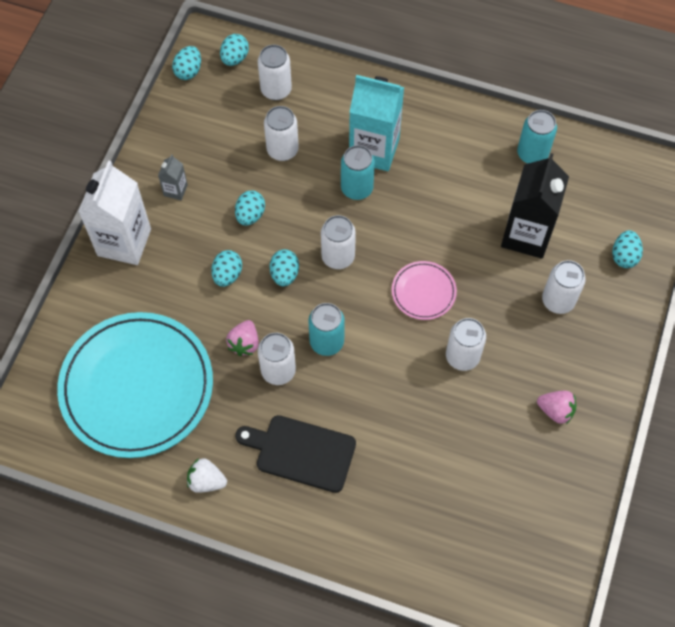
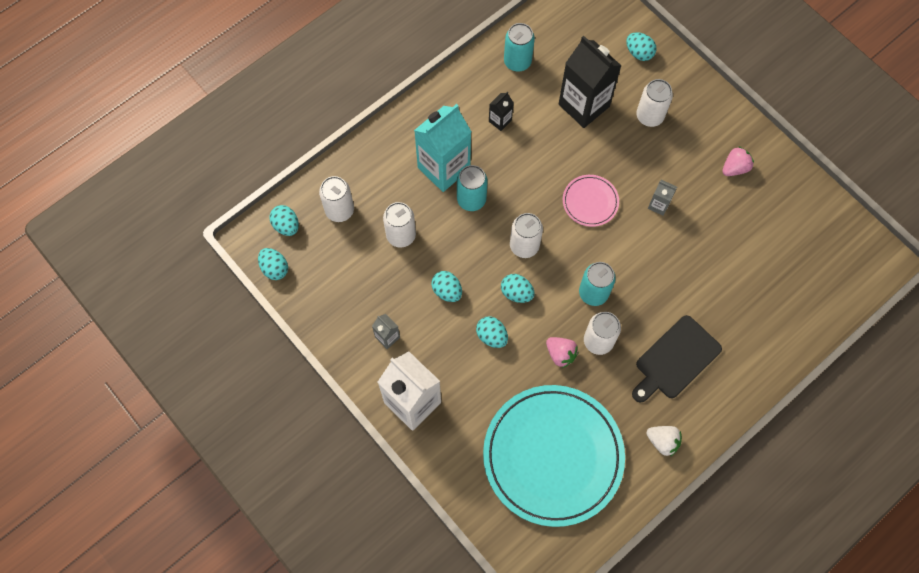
camera: 60 degrees left, 5 degrees up
white strawberry [187,458,227,493] -> white strawberry turned 105 degrees counterclockwise [646,426,682,457]
white can [446,318,486,371] -> grey carton [648,180,677,216]
none -> black carton [489,92,514,131]

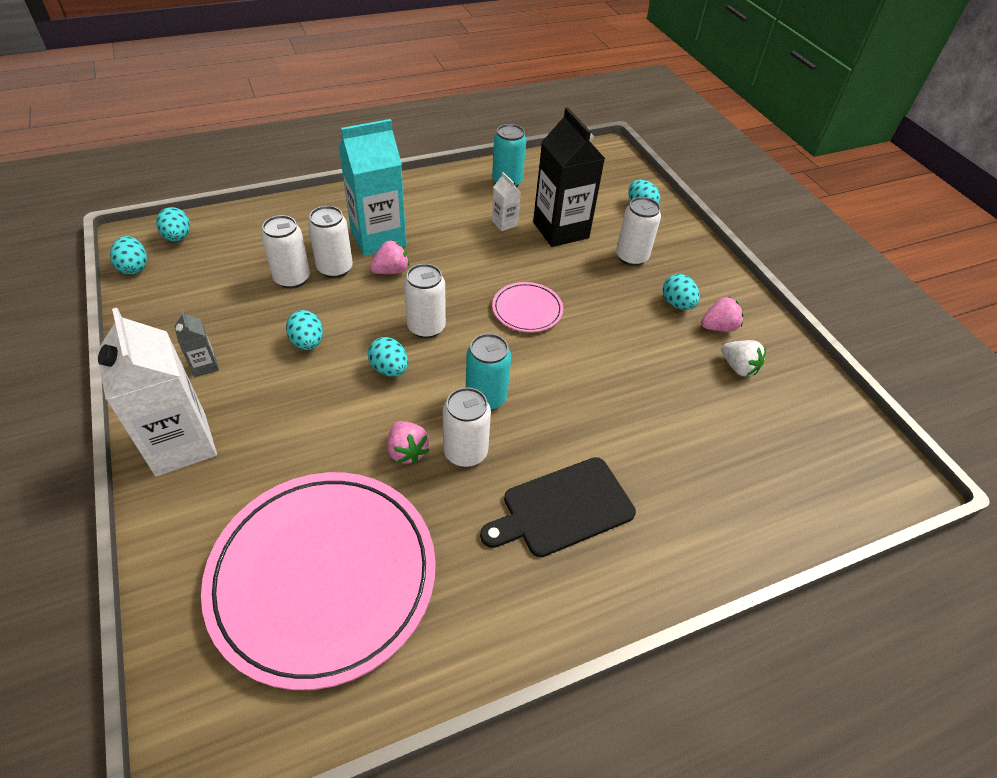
camera: 15 degrees right, 20 degrees down
white can [319,176,354,222] -> white can moved to [308,206,353,278]
turquoise can [457,165,488,211] -> pink strawberry [370,240,409,274]
turquoise egg [476,316,508,348] -> turquoise egg moved to [663,274,700,310]
turquoise plate [483,385,625,527] -> pink plate [201,472,436,690]
black carton [489,92,514,131] -> none
white strawberry [646,426,682,457] -> white strawberry moved to [721,340,766,376]
grey carton [648,180,677,216] -> none
none -> white carton [492,172,521,231]

